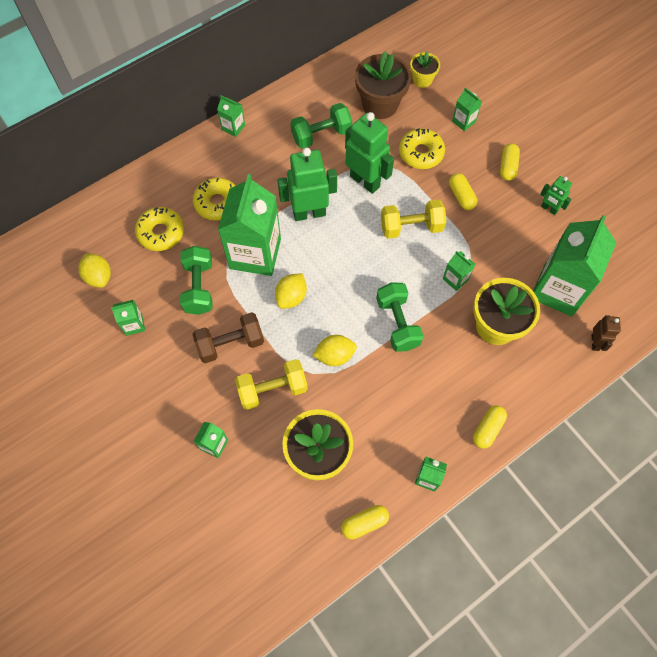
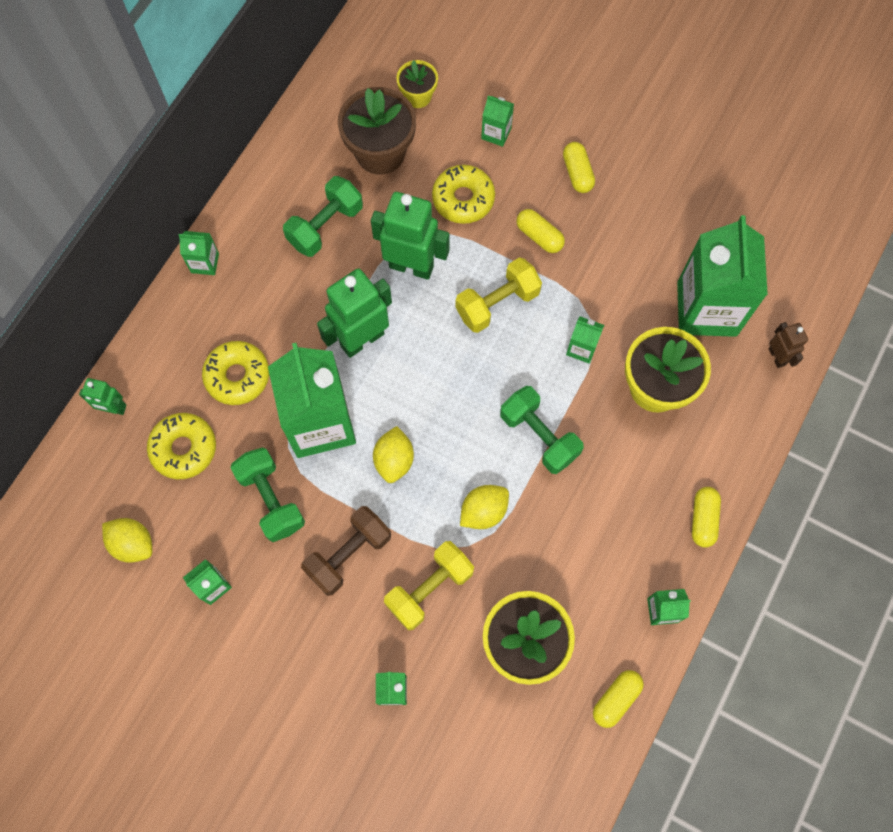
camera: 25 degrees left, 5 degrees up
green robot [540,176,572,215] -> green robot moved to [79,378,126,415]

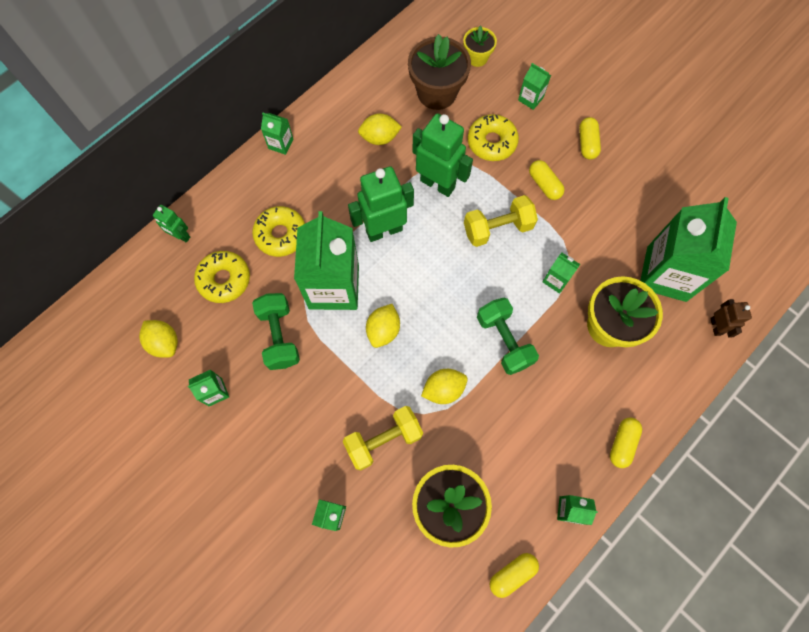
camera: 15 degrees right, 0 degrees up
green dumbbell [283,176,363,257] -> yellow lemon [358,114,402,145]
brown dumbbell [301,506,391,596] -> none

